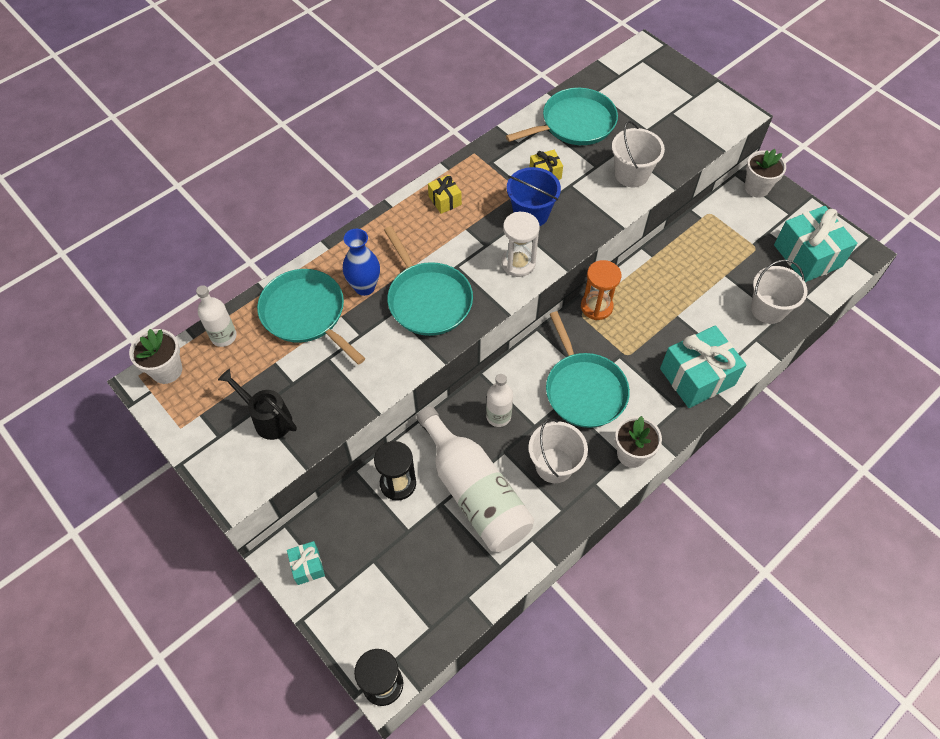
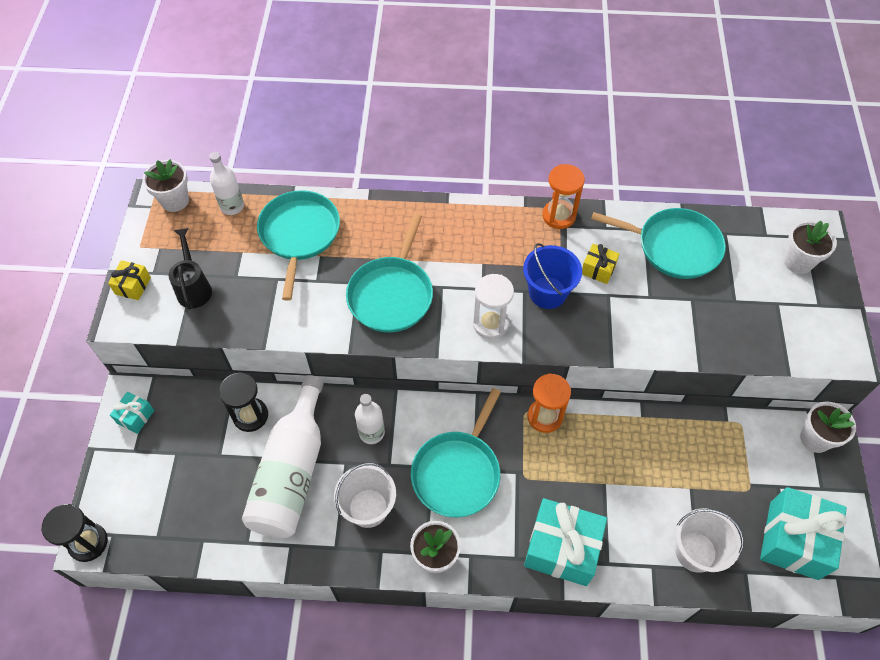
camera: 45 degrees right, 0 degrees up
blue vase [343,229,380,296] -> none
yellow gift [428,175,462,214] -> yellow gift moved to [108,260,151,300]
white bucket [612,121,665,187] -> none
none -> orange hourglass [542,164,585,229]
none -> white flower pot [784,221,837,274]

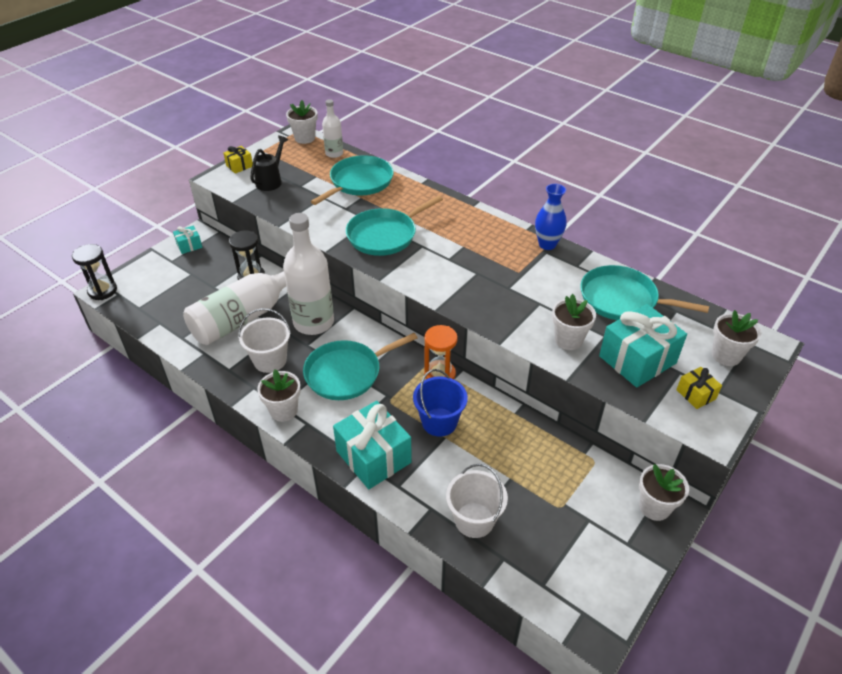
camera: 35 degrees right, 15 degrees down
white bottle [355,394,385,444] -> white bottle [283,213,334,335], size x1.94
white hourglass [473,274,514,339] -> none
blue bucket [523,243,582,309] -> blue bucket moved to [413,369,468,437]
orange hourglass [542,164,585,229] -> blue vase [535,184,567,250]
yellow gift [582,244,619,284] -> yellow gift moved to [676,367,722,409]
turquoise pan [591,208,726,279] -> turquoise pan turned 150 degrees clockwise [580,265,709,320]
turquoise gift [760,487,847,580] -> turquoise gift moved to [599,304,687,388]
none -> white flower pot [552,294,596,350]

